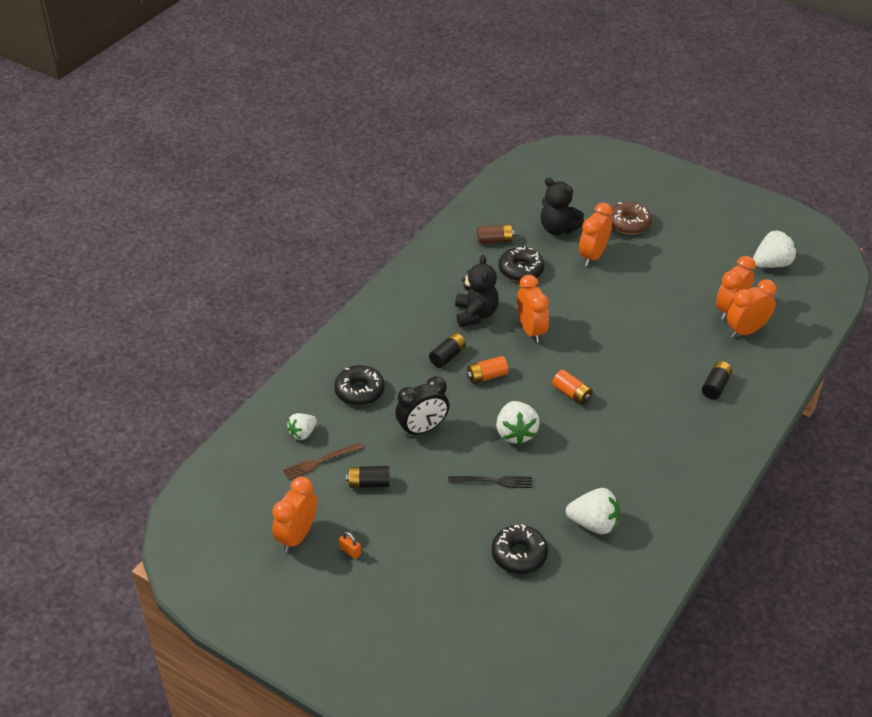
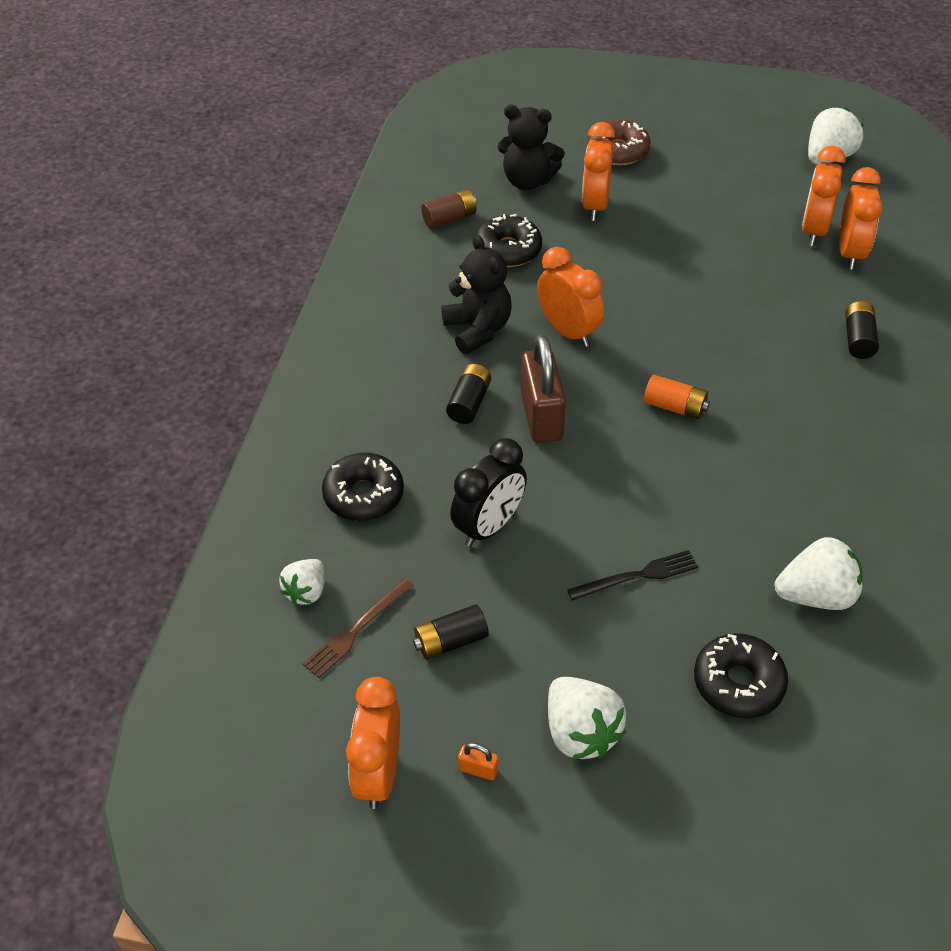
camera: 20 degrees left, 5 degrees up
orange battery [467,356,508,384] -> brown padlock [521,335,566,443]
white strawberry [496,401,540,445] -> white strawberry moved to [548,677,626,759]
orange clock [727,279,776,338] -> orange clock turned 150 degrees clockwise [839,167,883,270]

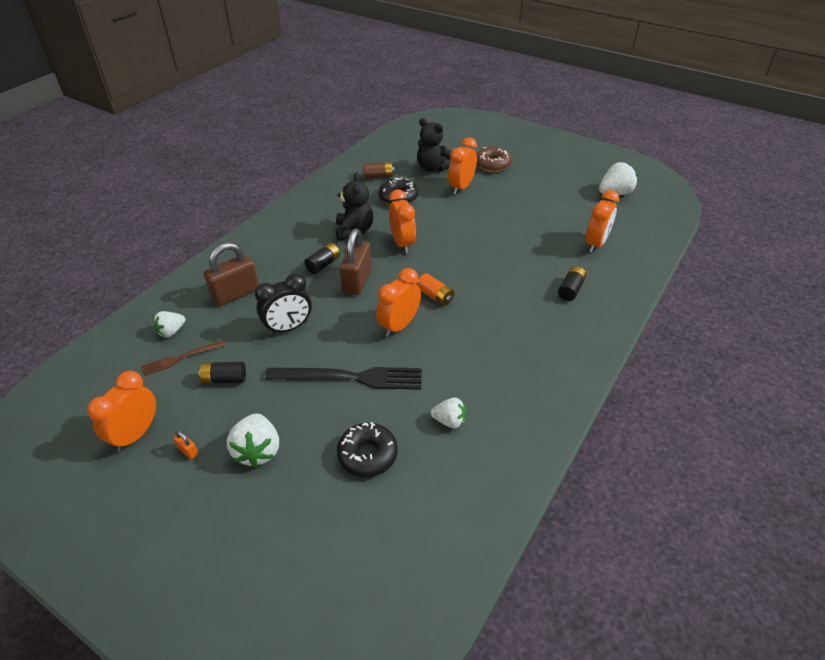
camera: 20 degrees right, 5 degrees down
black donut [322,453,404,521] -> brown padlock [204,242,259,306]
black fork [567,550,698,601] -> black fork [265,367,422,390], size x1.84
white strawberry [775,537,863,610] -> white strawberry [431,398,466,428], size x0.63
orange clock [802,146,846,246] -> orange clock moved to [376,268,421,337]

